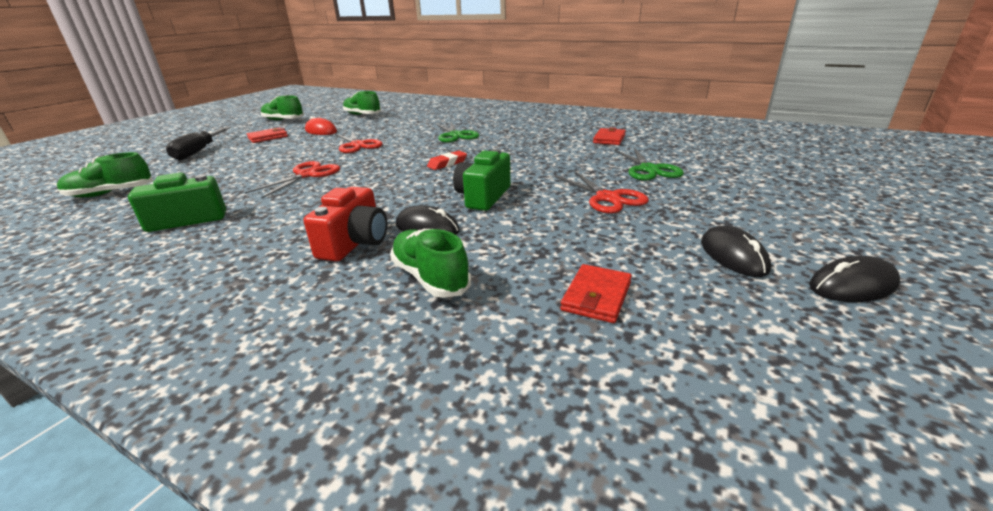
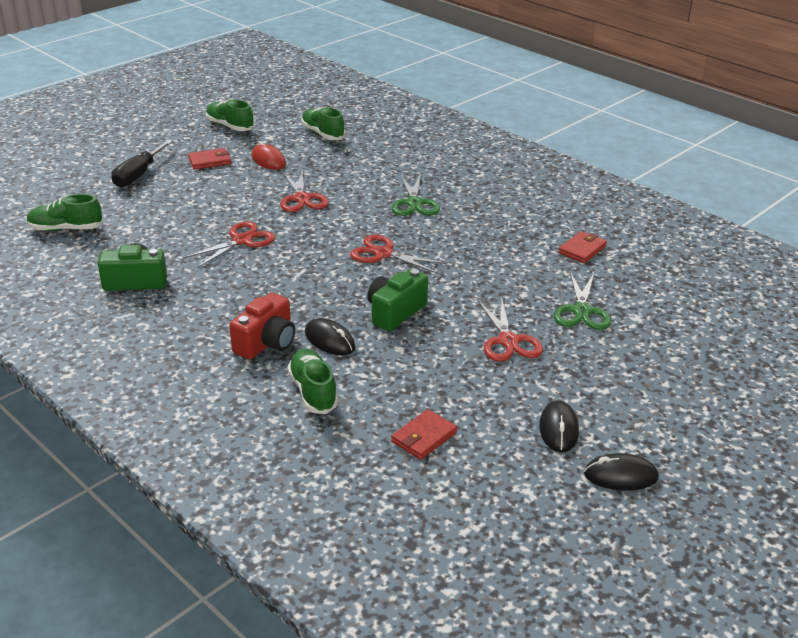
camera: 15 degrees right, 5 degrees up
red eraser [427,151,467,170] -> red scissors [350,235,447,274]

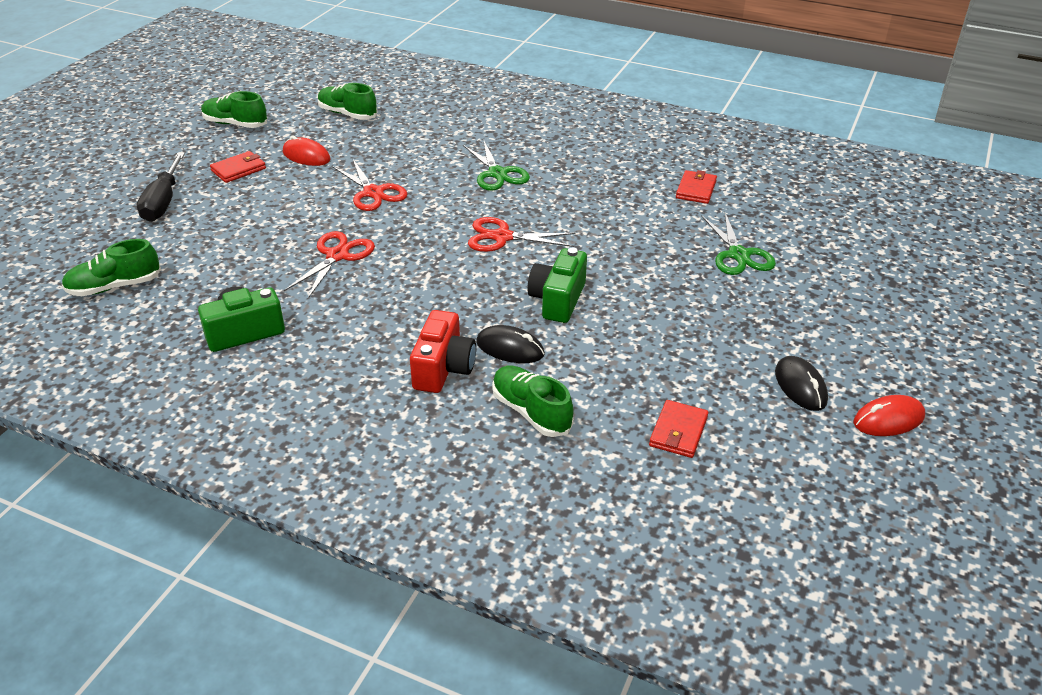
camera: 20 degrees left, 5 degrees up
red scissors [478,299,543,362] -> none
black mouse [584,453,659,491] -> red mouse [853,395,925,436]

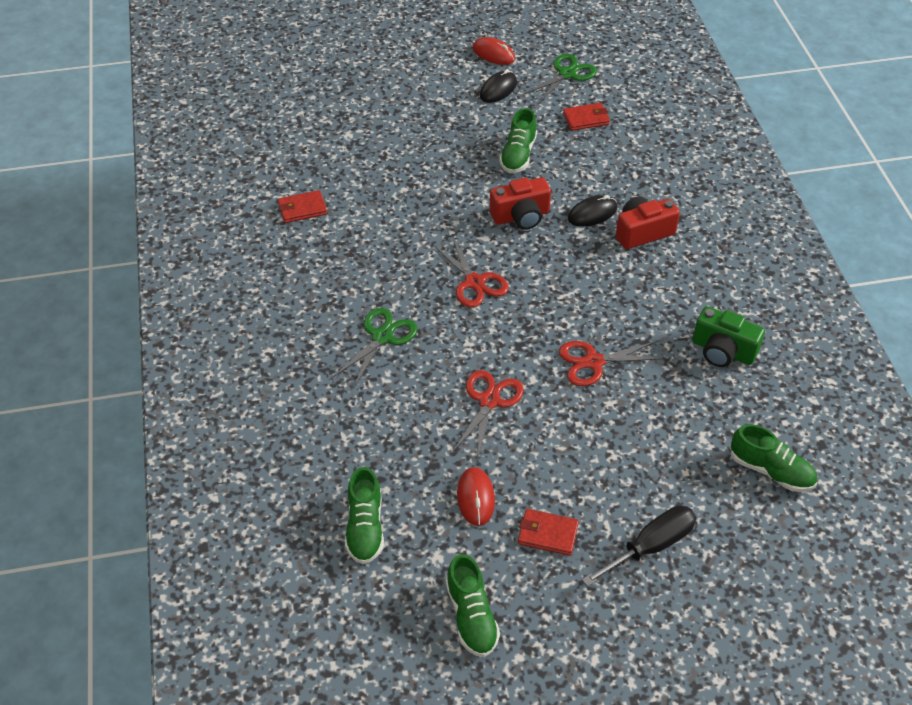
camera: 125 degrees left, 10 degrees up
black mouse [476,325,545,363] -> black mouse turned 75 degrees clockwise [568,195,617,226]
green shoe [492,366,574,437] -> green shoe moved to [499,108,537,173]
green camera [527,248,587,323] -> red camera [489,177,551,230]
green scissors [701,213,776,275] -> green scissors moved to [523,54,597,104]

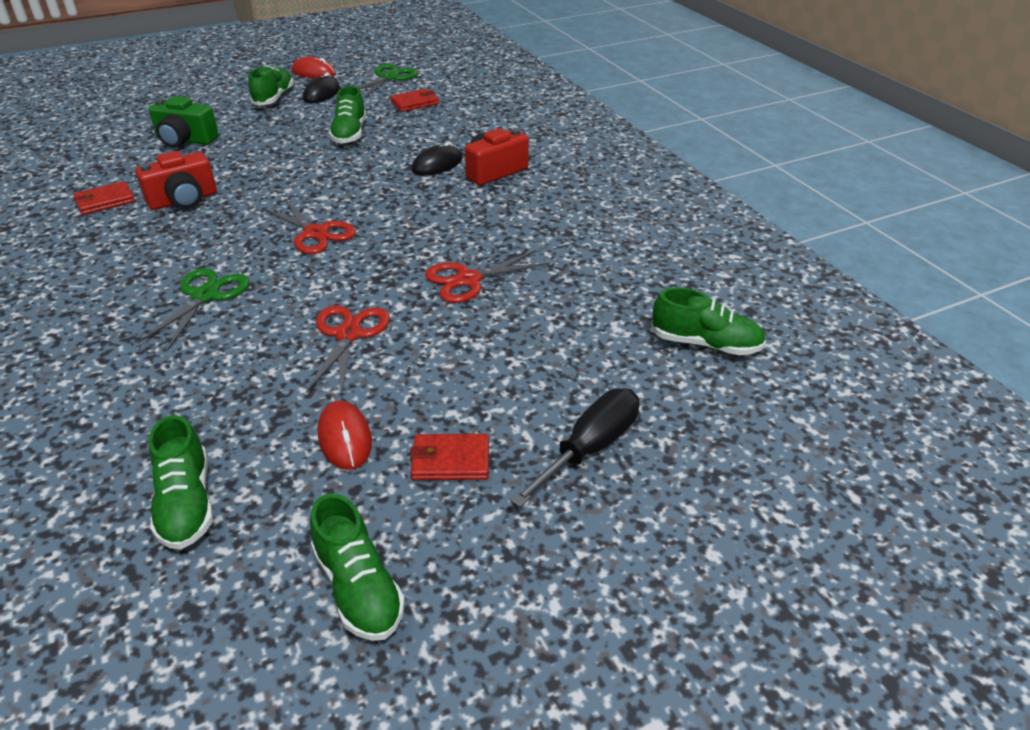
camera: 15 degrees left, 10 degrees down
red camera [489,177,551,230] -> red camera moved to [135,151,217,210]
green camera [692,306,765,367] -> green camera moved to [149,96,219,148]
none -> green shoe [248,66,294,106]

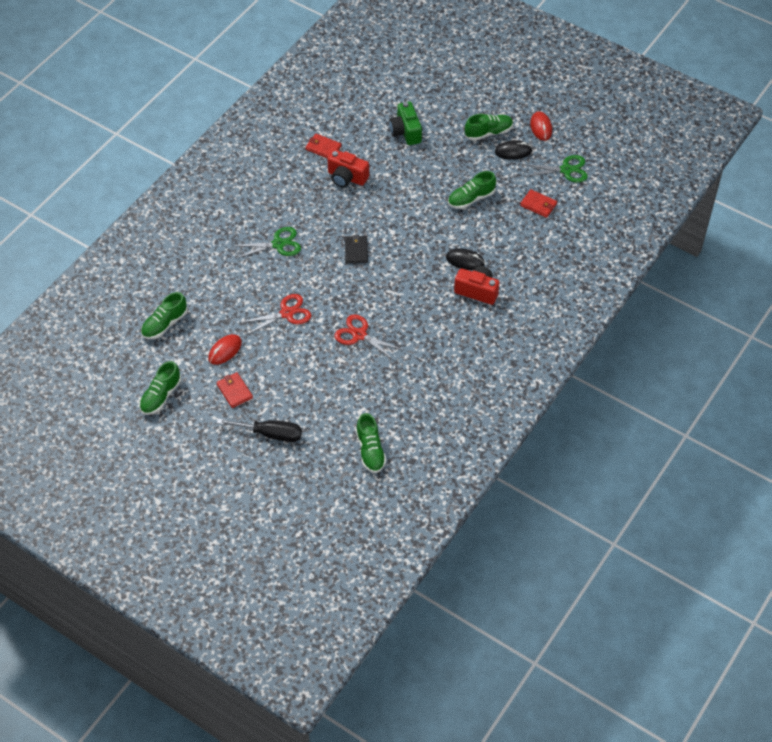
camera: 60 degrees right, 15 degrees up
red scissors [262,199,356,254] -> black wallet [345,235,368,264]

